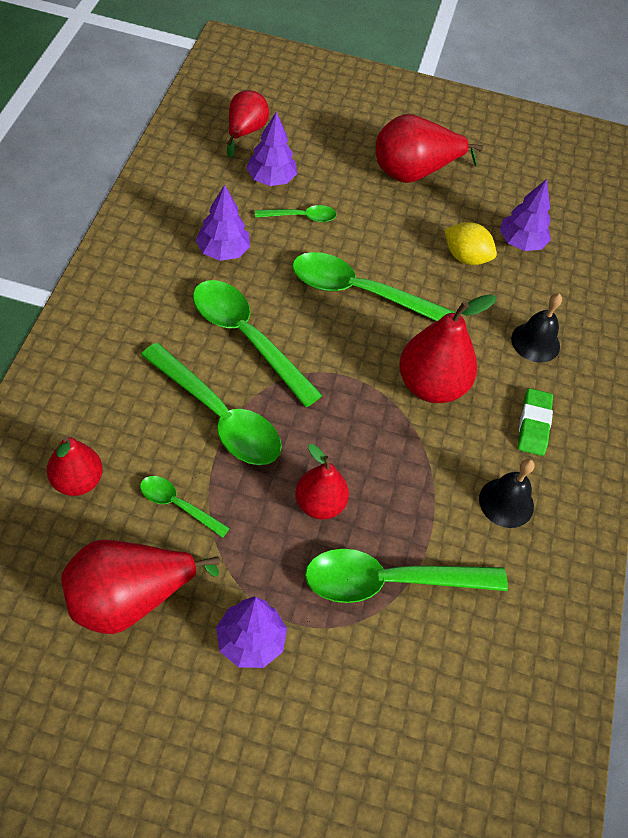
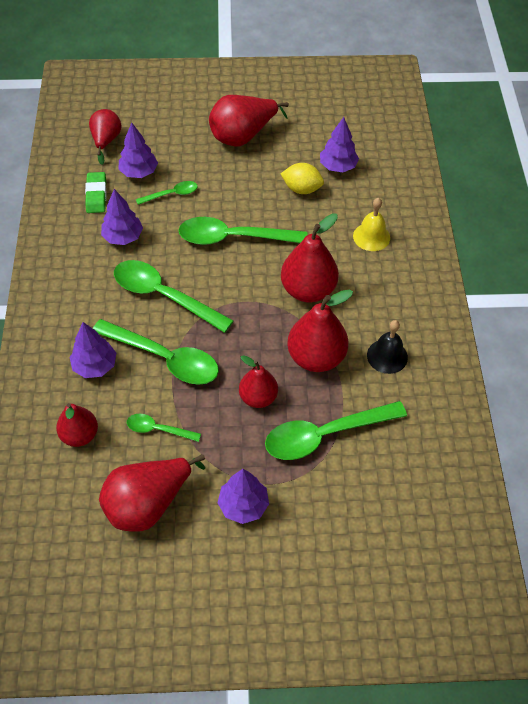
camera: 10 degrees left, 0 degrees up
black bell [511,293,562,363] -> yellow bell [353,198,390,251]
green eraser [518,388,553,456] -> green eraser moved to [85,172,107,213]
none -> purple tree [69,322,116,378]
none -> red pear [287,290,353,372]

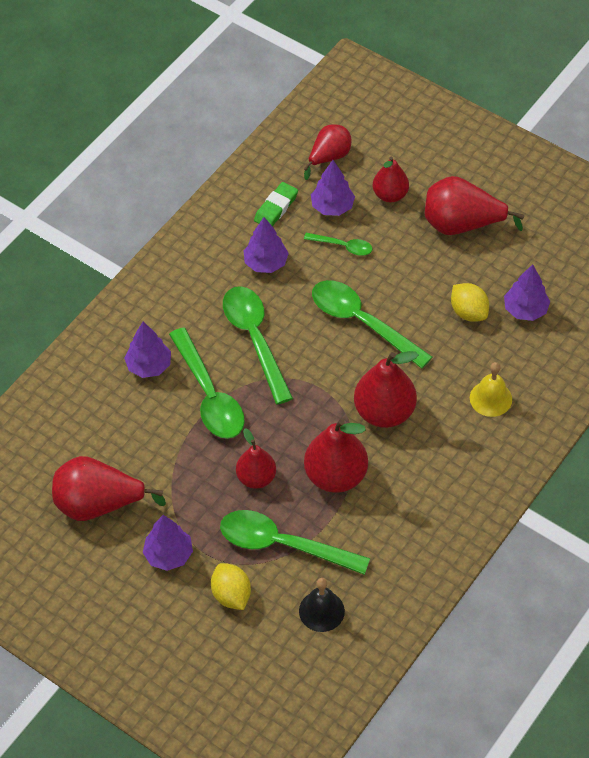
camera: 40 degrees right, 0 degrees up
red pear [56,403,98,447] -> red pear moved to [373,156,409,202]
green spoon [127,414,201,442] -> none
black bell [367,320,408,374] -> black bell moved to [299,578,345,632]
none -> yellow lemon [211,563,251,610]

